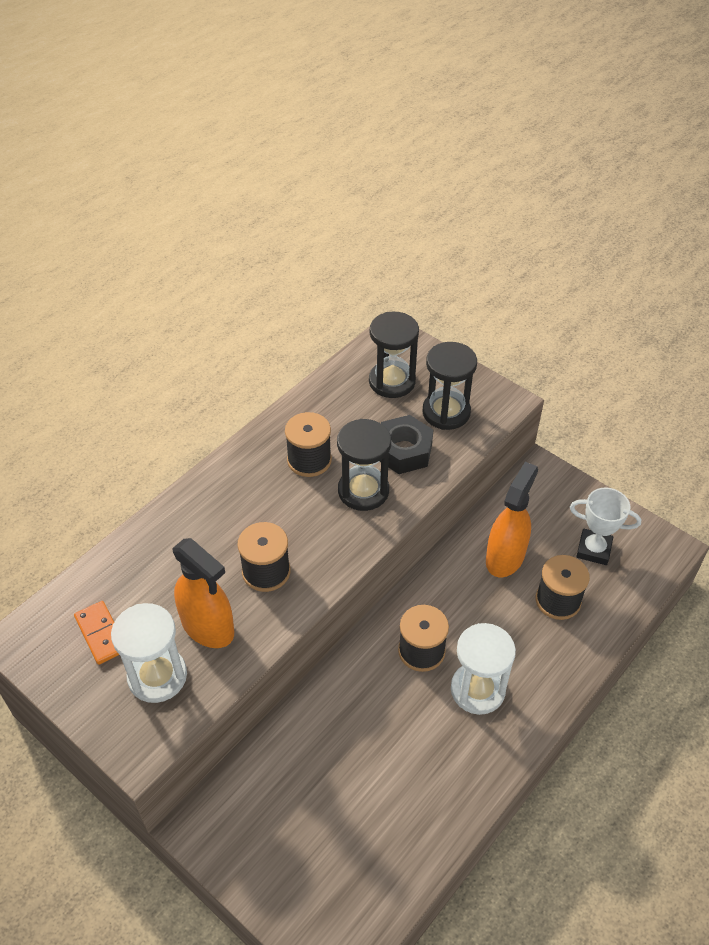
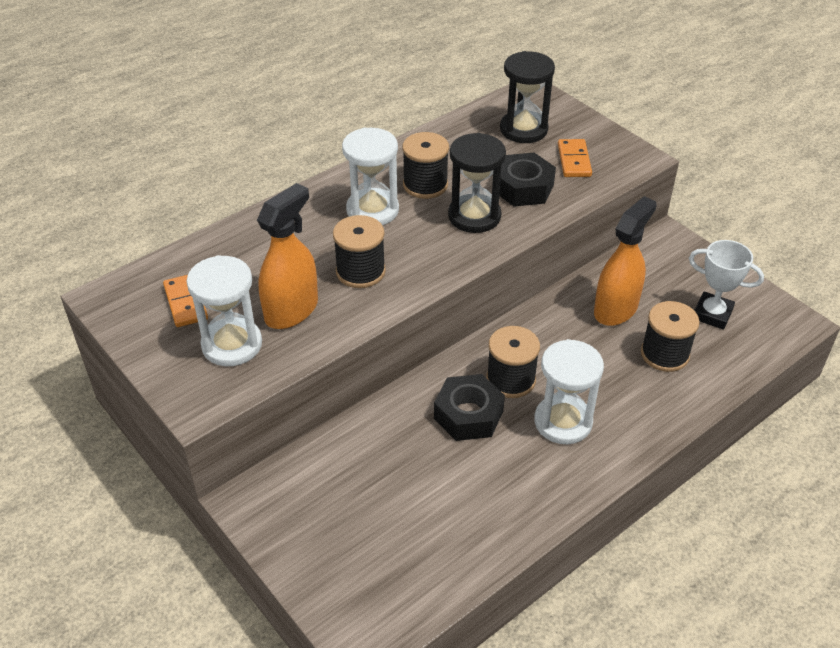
camera: 10 degrees right, 5 degrees down
orange spray bottle [173,538,234,648] -> orange spray bottle turned 105 degrees counterclockwise [257,183,318,329]
black hourglass [422,342,477,430] -> orange domino [558,139,592,177]
none -> white hourglass [342,128,399,225]
none -> black nut [434,374,505,441]

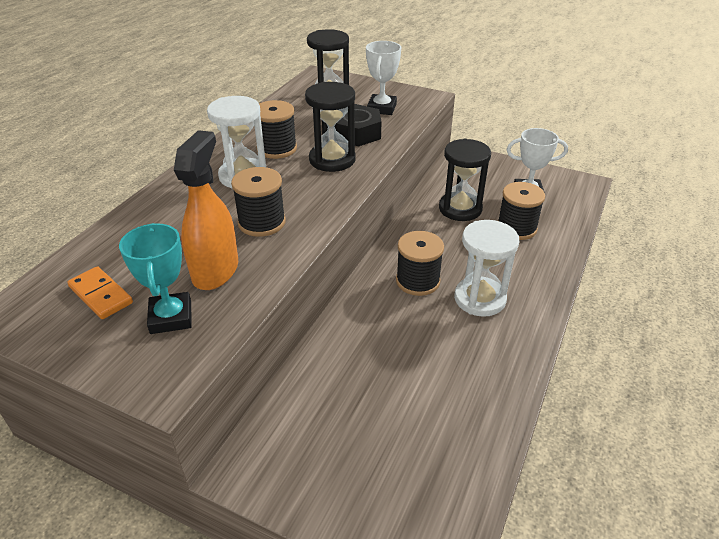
camera: 25 degrees left, 5 degrees down
white hourglass [186,255,262,366] -> turquoise trophy [119,223,192,334]
black nut [434,374,505,441] -> none
orange domino [558,139,592,177] -> white trophy [366,41,401,115]
orange spray bottle [594,196,657,326] -> black hourglass [439,139,491,221]

